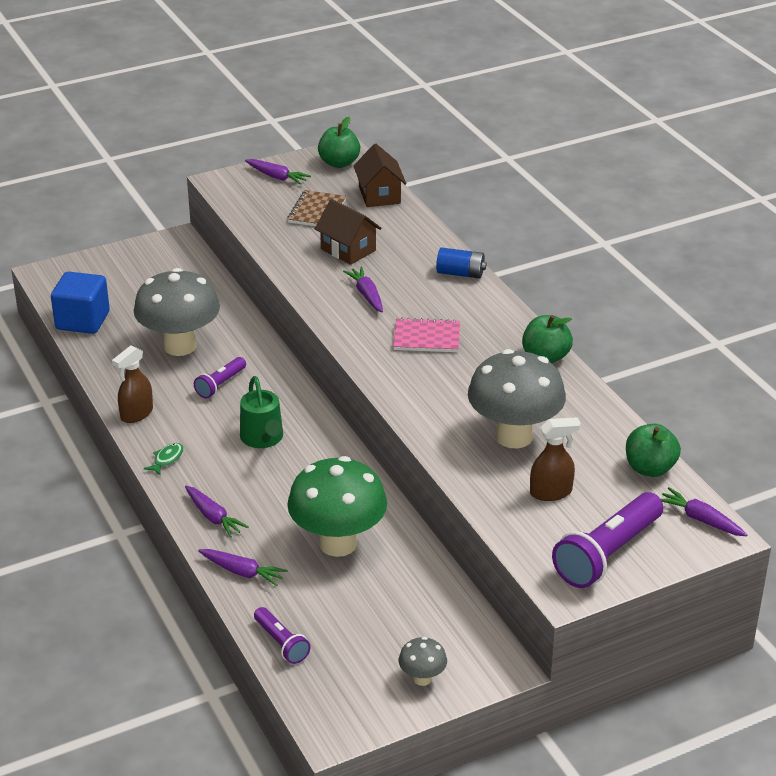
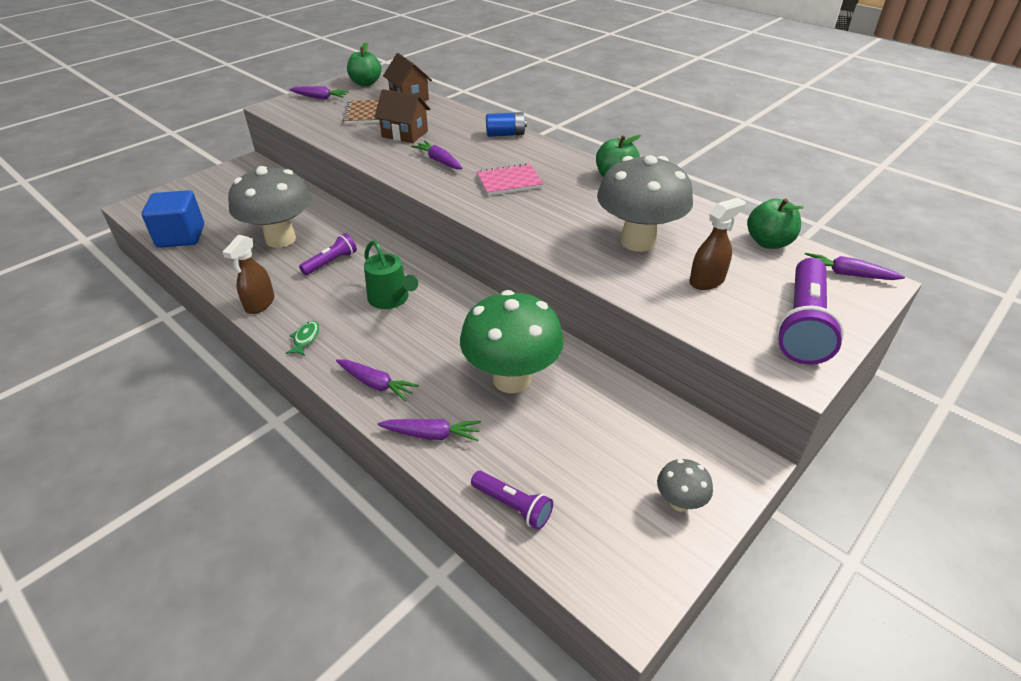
camera: 20 degrees left, 5 degrees up
purple flashlight [194,357,246,399] -> purple flashlight turned 150 degrees counterclockwise [299,233,357,275]

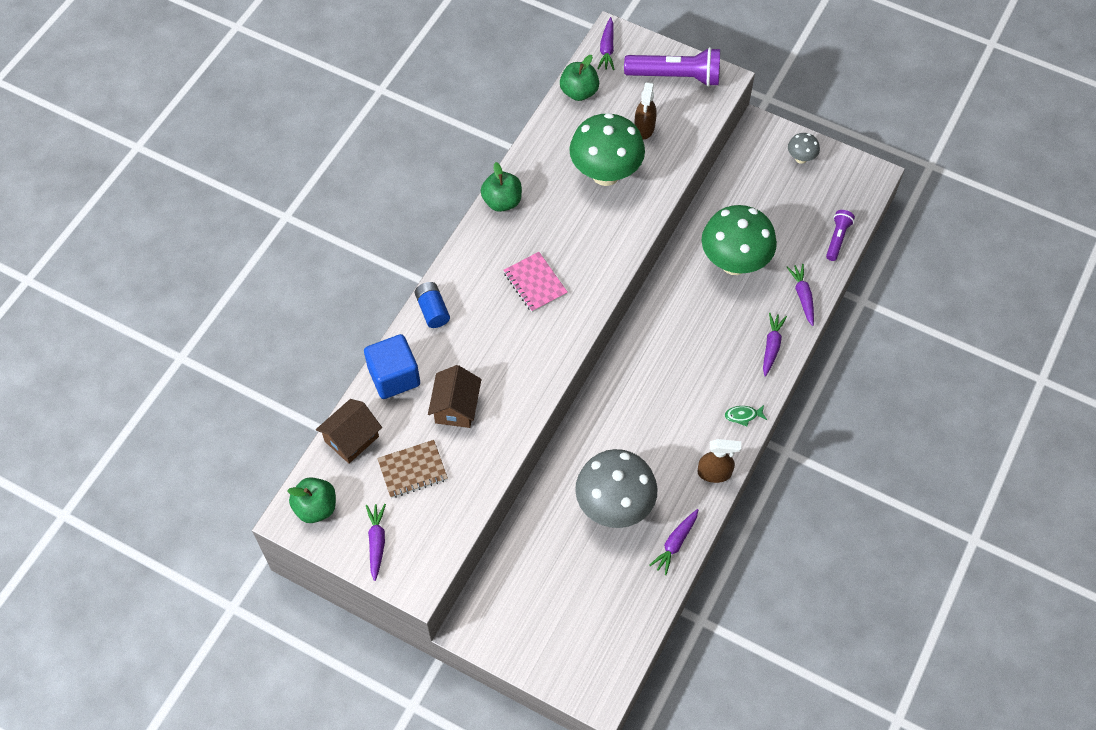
camera: 105 degrees left, 20 degrees up
blue cube [142,190,204,248] -> blue cube moved to [364,334,420,399]
purple flashlight [299,233,357,275] -> none
green watering can [364,240,418,309] -> none
purple carrot [411,141,463,169] -> purple carrot moved to [649,509,698,575]
grey mushroom [597,155,693,252] -> green mushroom [569,113,645,186]
brown spray bottle [689,198,746,290] -> brown spray bottle turned 120 degrees counterclockwise [634,82,657,139]

